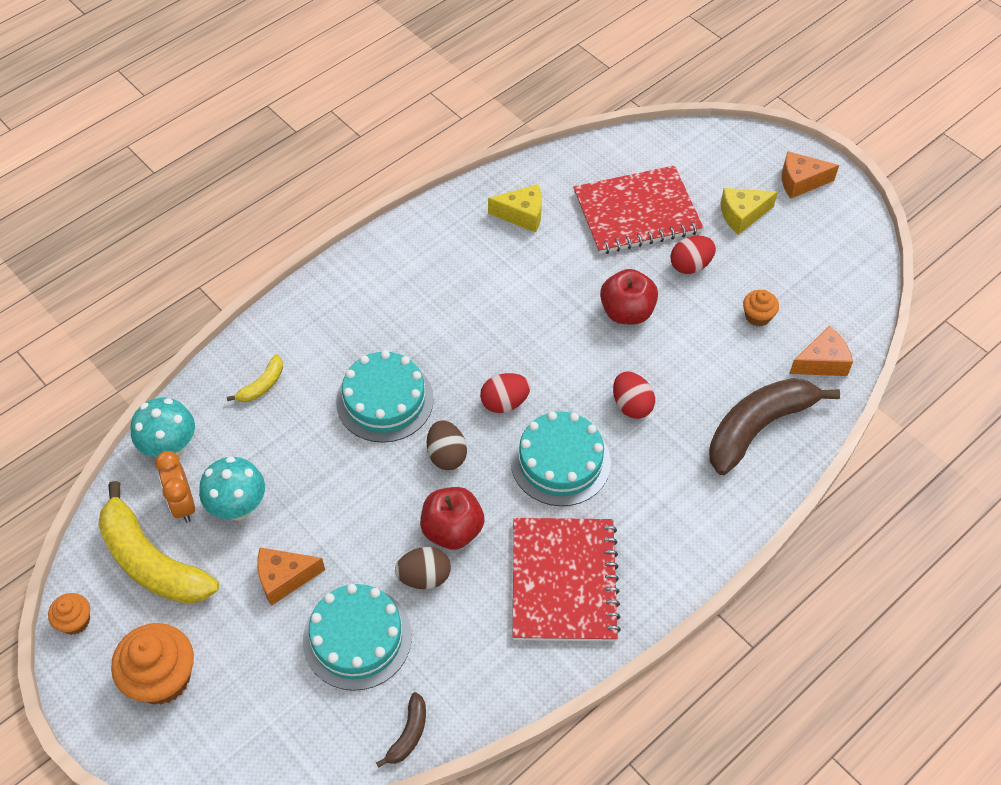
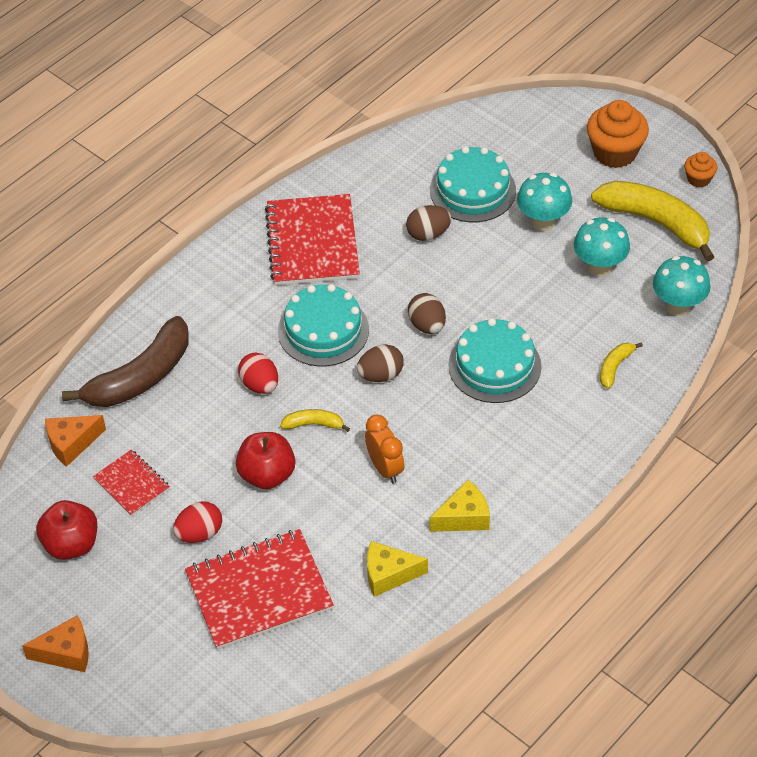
camera: 175 degrees right, 5 degrees down
orange clock [155,451,195,523] -> orange clock moved to [365,415,404,483]
orange cheese [257,548,325,606] -> turquoise mushroom [517,173,572,231]
brown banana [376,692,426,768] -> none
red apple [420,487,484,550] -> red apple moved to [36,500,97,560]
red egg [480,373,531,413] -> brown egg [357,344,404,382]
yellow cheese [720,188,778,235] -> yellow cheese moved to [430,480,490,532]
orange cupcake [743,290,779,327] -> red notebook [93,449,170,516]
none -> yellow banana [280,409,350,432]

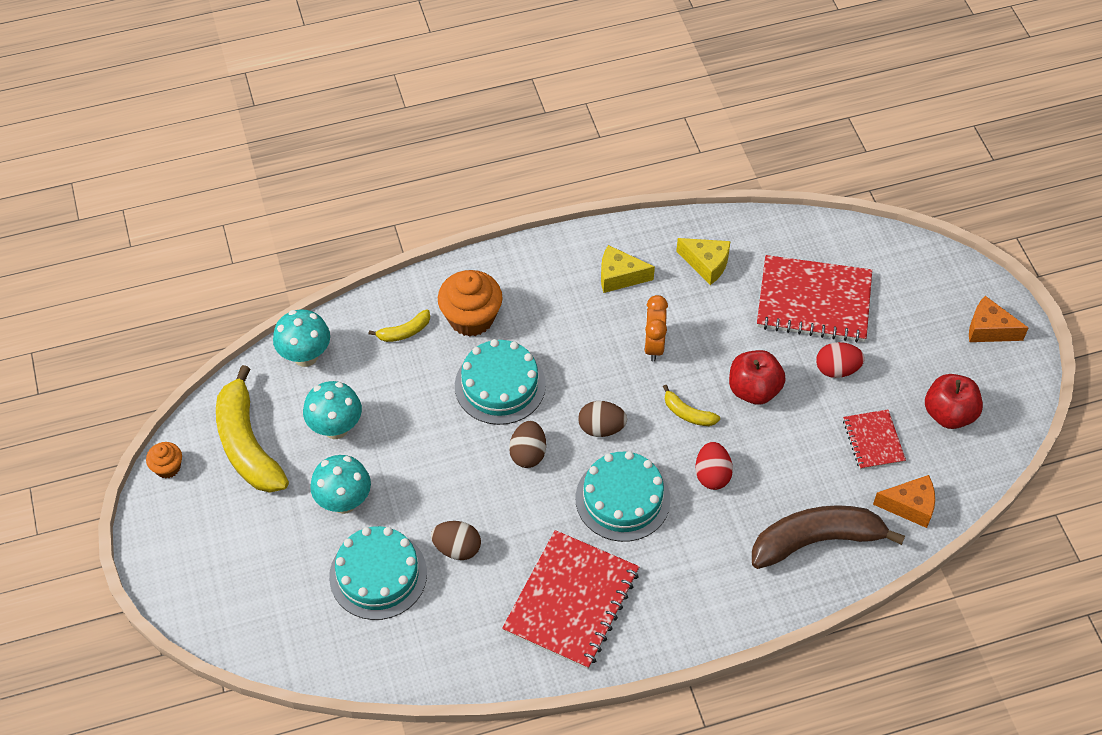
camera: 150 degrees left, 5 degrees up
orange cupcake [587,100,649,168] -> orange cupcake moved to [438,270,503,337]

